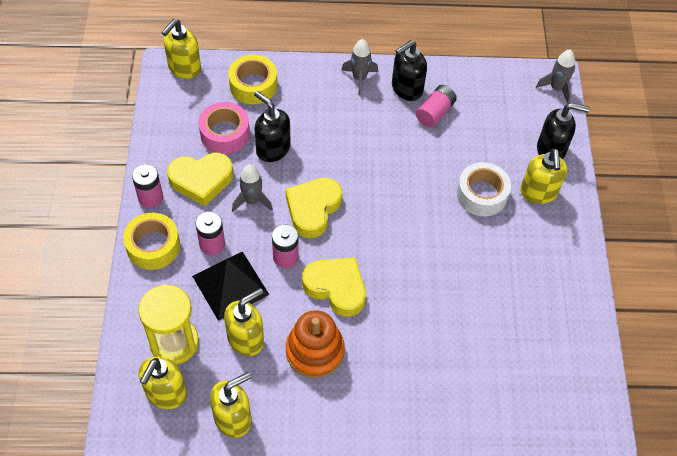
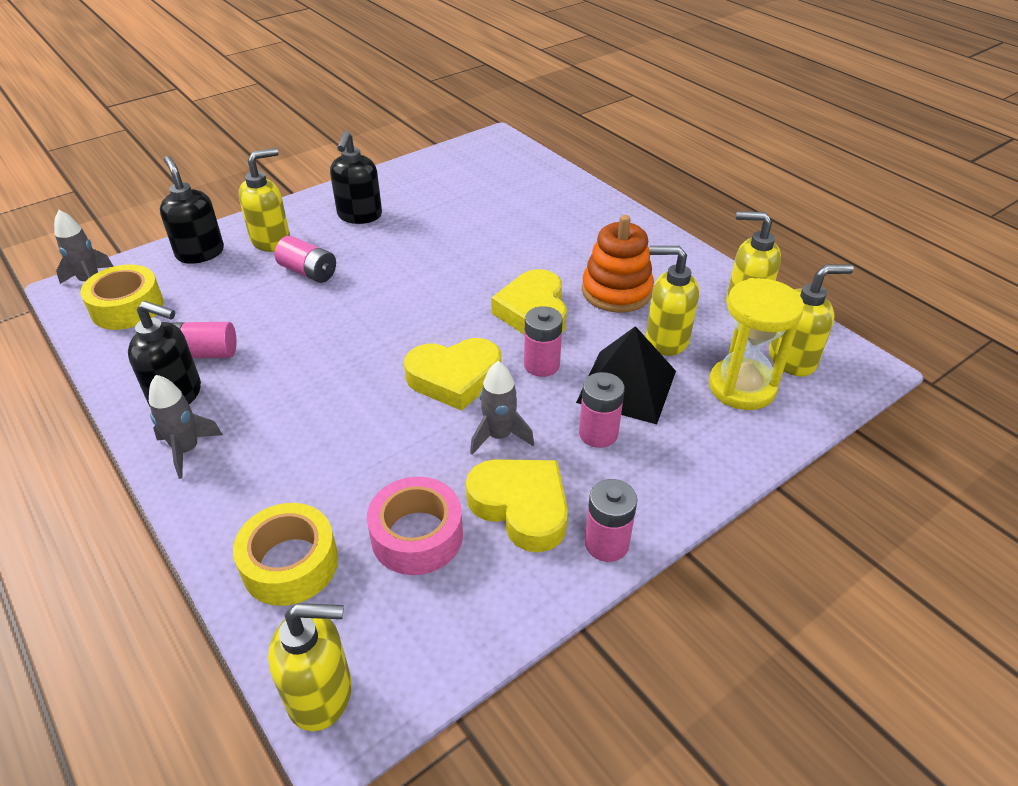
camera: 125 degrees left, 15 degrees down
yellow tape [123,213,180,270] -> yellow tape moved to [80,265,164,330]
black soap dispenser [254,91,291,162] -> black soap dispenser moved to [330,131,382,224]
white tape [457,162,511,217] -> pink battery [275,236,336,283]

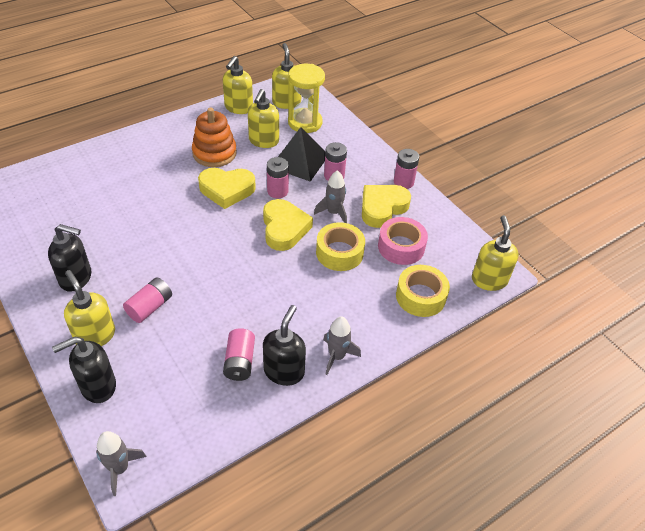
camera: 90 degrees left, 5 degrees up
yellow tape [80,265,164,330] -> yellow tape moved to [316,222,365,271]

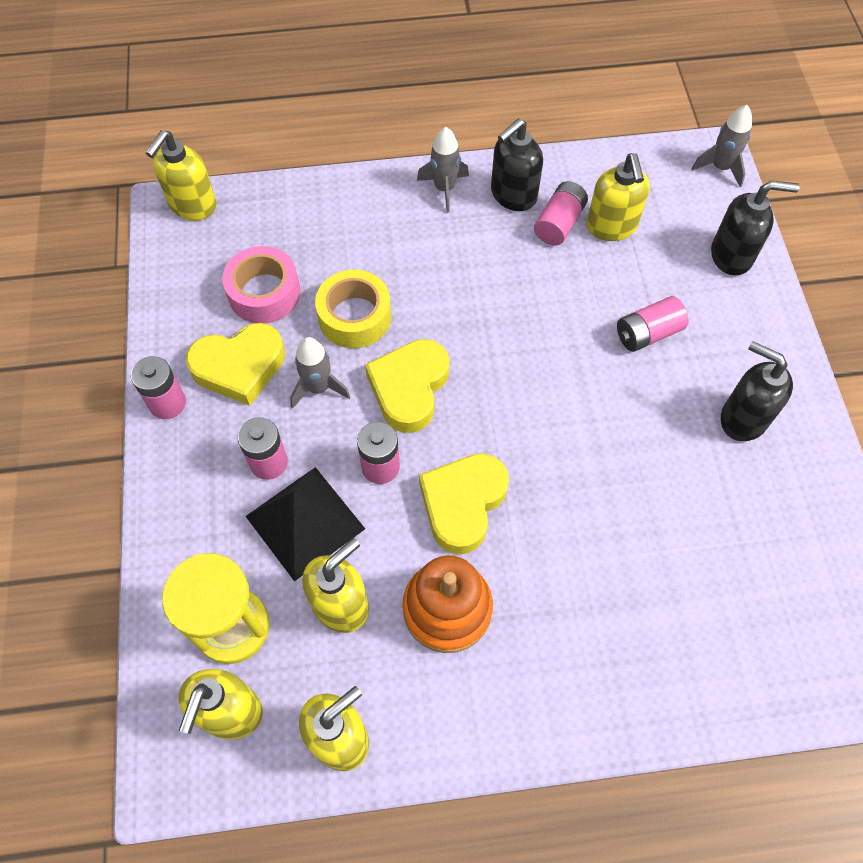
camera: 150 degrees left, 15 degrees up
yellow soap dispenser [64,270,115,346] -> yellow soap dispenser moved to [586,153,650,241]
yellow heart [198,168,256,209] -> yellow heart turned 90 degrees counterclockwise [419,453,509,554]
yellow tape [396,265,450,317] -> none

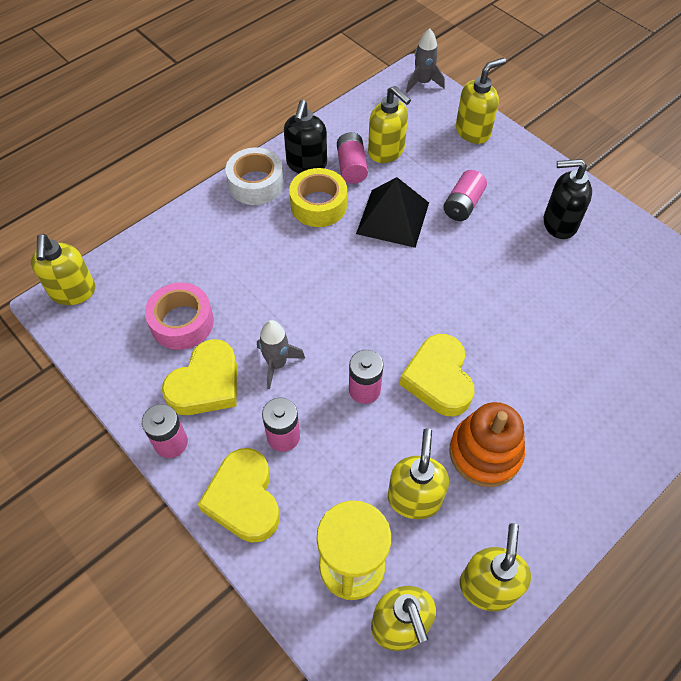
camera: 35 degrees left, 5 degrees down
black pyramid [246,467,365,581] -> black pyramid moved to [356,177,429,248]
yellow tape [315,270,391,348] -> yellow tape moved to [289,168,347,227]
yellow heart [365,339,450,433] -> yellow heart moved to [197,448,280,543]
grey rocket [417,127,469,213] -> white tape [225,147,284,205]
black soap dispenser [711,180,800,276] -> yellow soap dispenser [456,58,506,144]

